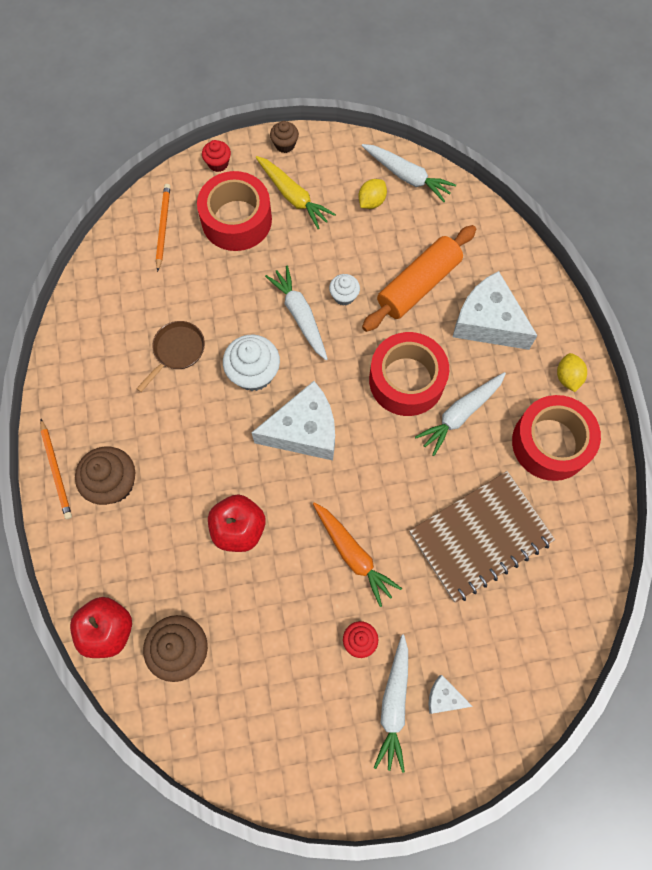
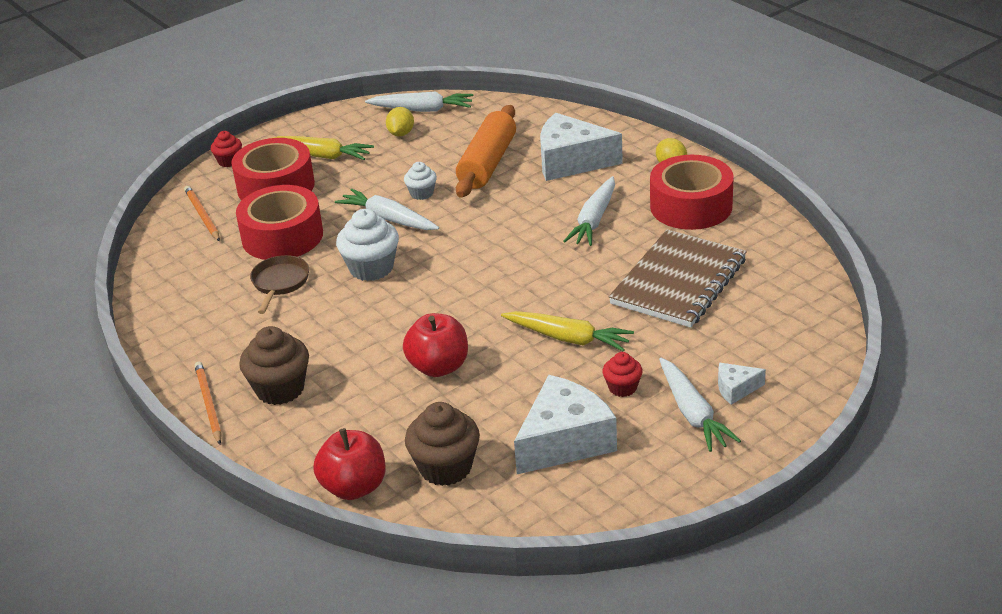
camera: 25 degrees left, 35 degrees down
orange pencil [40,419,72,519] -> orange pencil turned 150 degrees counterclockwise [194,362,222,444]
white cheese [251,381,335,460] -> white cheese moved to [514,375,617,474]
brown cupcake [270,121,299,153] -> none
orange carrot [313,502,402,607] -> yellow carrot [501,311,634,352]
red tape [369,332,449,416] -> red tape moved to [236,185,323,260]

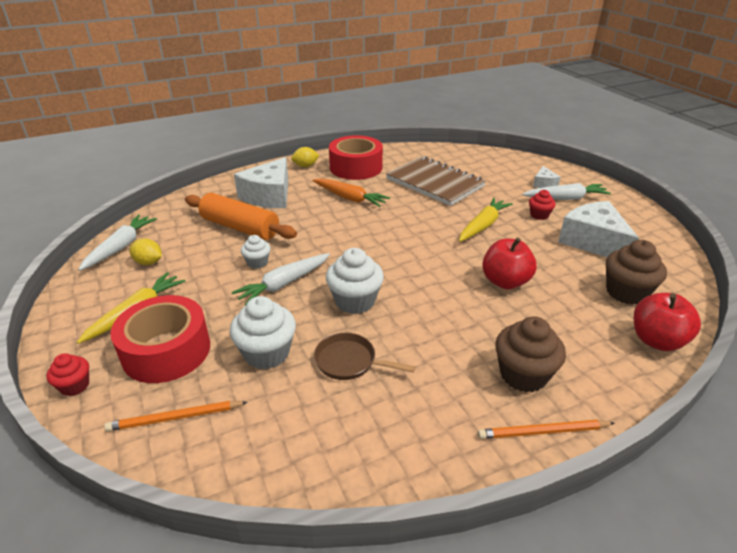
camera: 80 degrees left, 0 degrees up
red tape [236,185,323,260] -> white cupcake [230,296,296,369]
white carrot [564,176,615,246] -> orange carrot [312,178,390,207]

